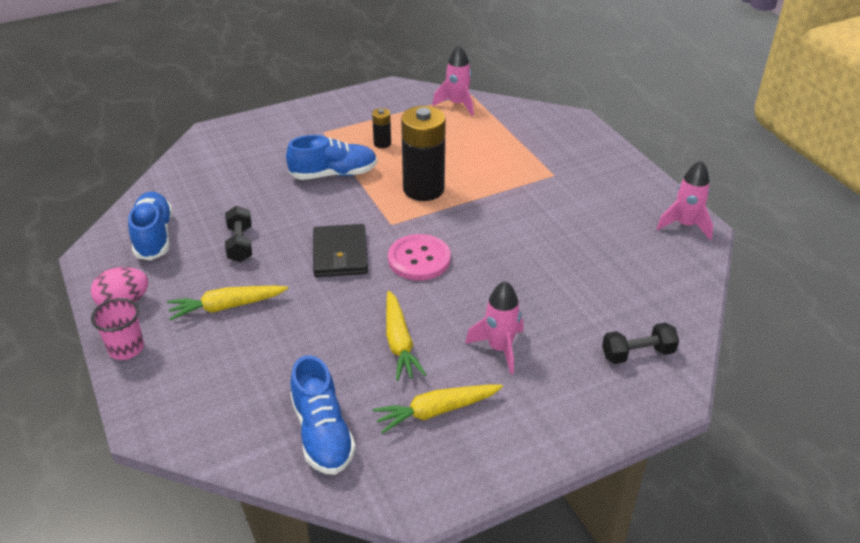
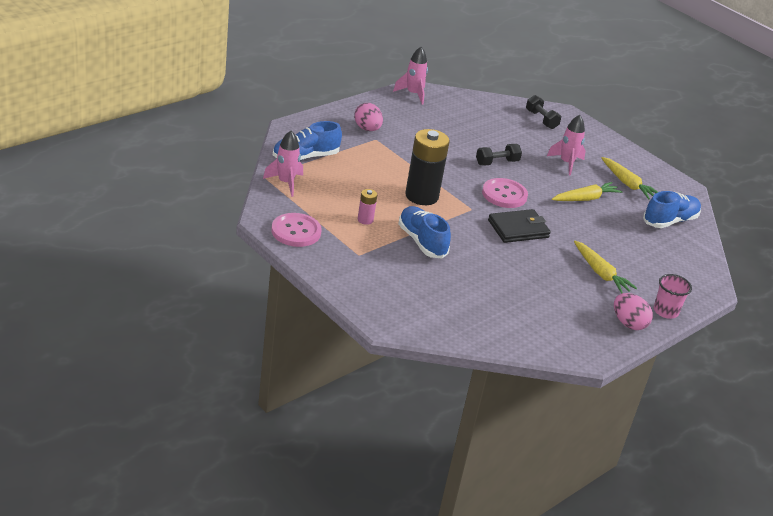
camera: 110 degrees left, 5 degrees down
blue shoe [128,192,172,260] -> blue shoe moved to [273,121,342,160]
black dumbbell [225,206,252,262] -> black dumbbell moved to [476,144,522,166]
black battery [372,108,391,148] -> pink battery [358,189,377,225]
none -> pink button [272,213,322,247]
none -> pink egg [354,103,383,131]

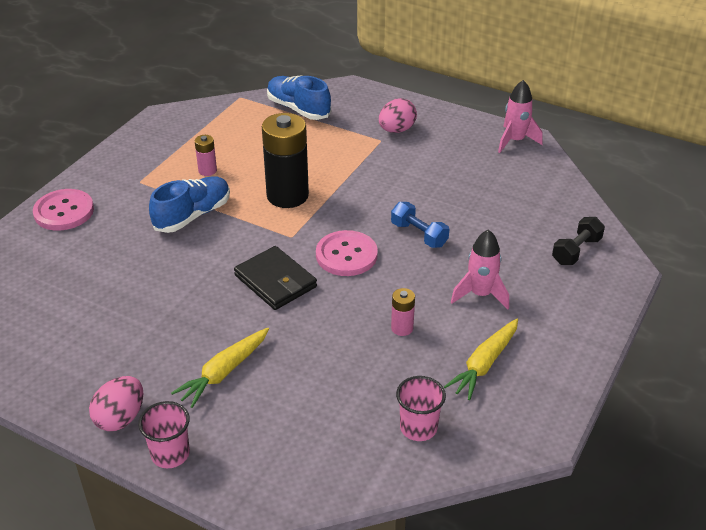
camera: 75 degrees right, 5 degrees up
pink rocket [263,131,303,197] -> none
pink button [272,213,322,247] -> pink button moved to [33,189,94,230]
black dumbbell [476,144,522,166] -> blue dumbbell [391,202,449,248]
yellow carrot [552,182,622,201] -> pink battery [391,288,415,336]
blue shoe [643,191,701,228] -> pink cup [396,376,446,441]

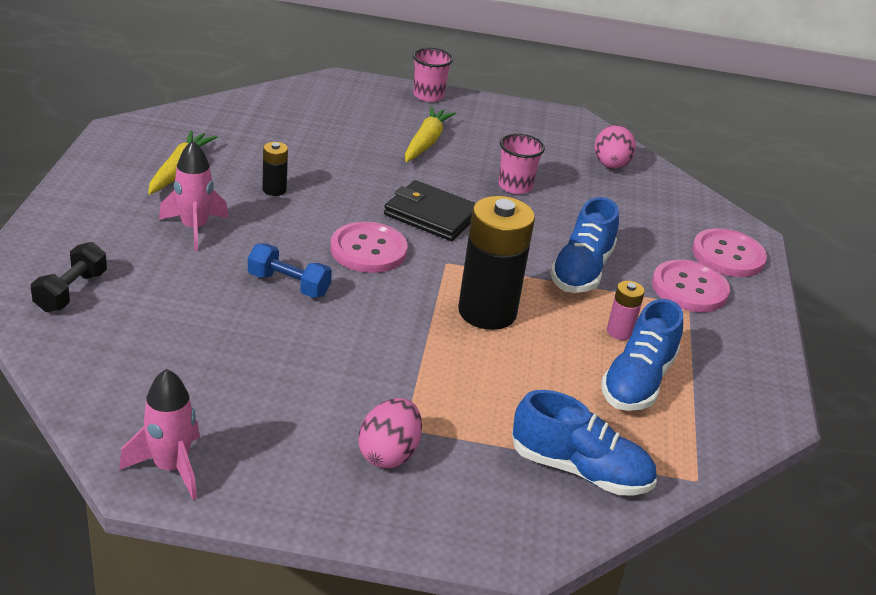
camera: 155 degrees right, 5 degrees down
pink egg [89,376,143,431] -> pink egg moved to [594,125,636,169]
pink battery [391,288,415,336] -> black battery [262,142,288,196]
pink cup [396,376,446,441] -> pink cup moved to [498,133,545,194]
none -> blue shoe [601,299,683,411]
none -> pink button [652,259,730,312]

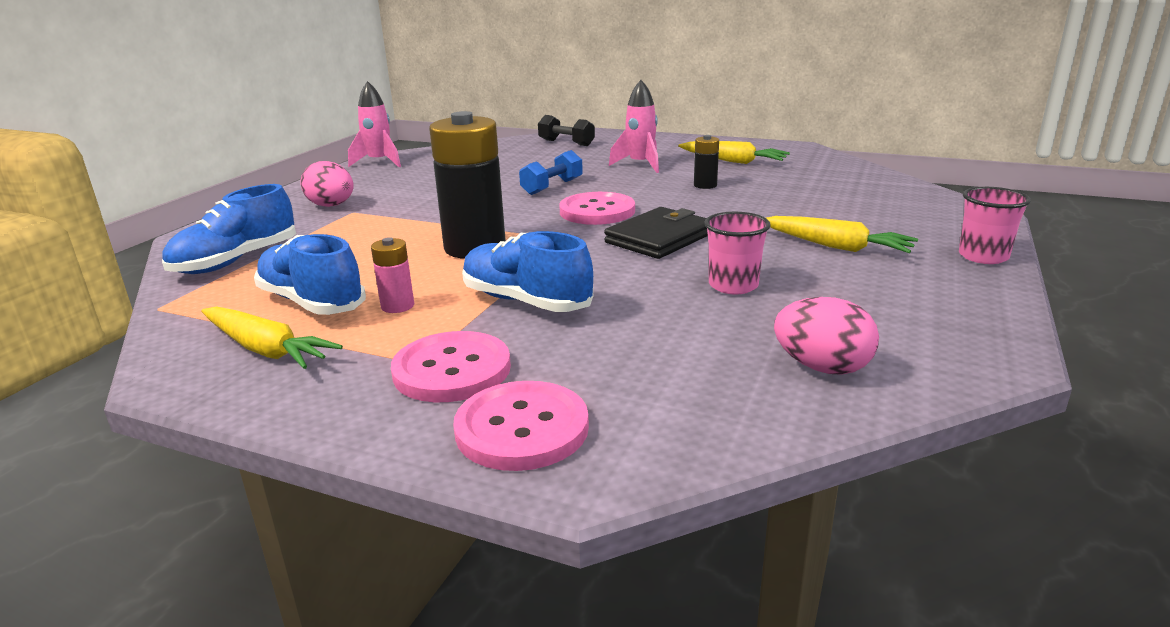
camera: 110 degrees right, 10 degrees down
none -> yellow carrot [201,307,343,369]

